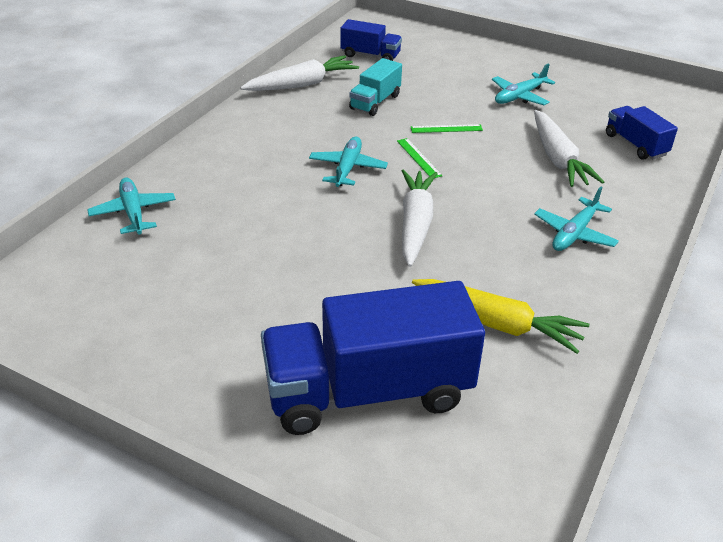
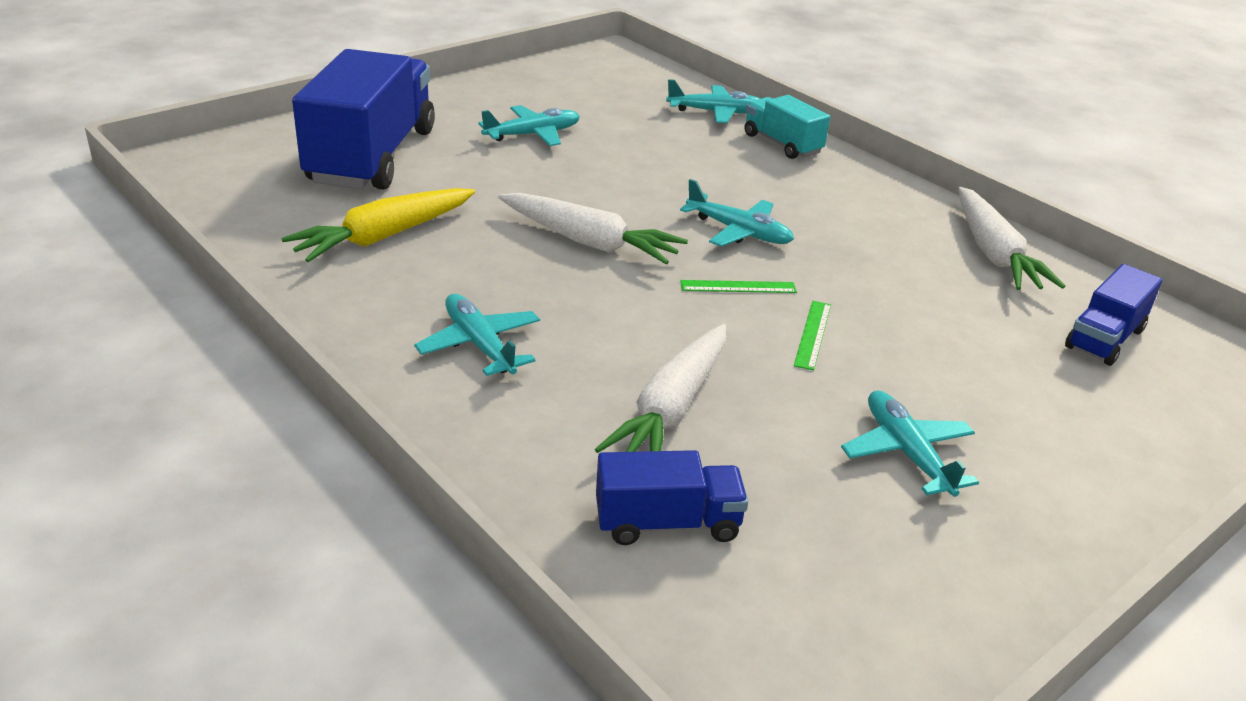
camera: 110 degrees right, 5 degrees down
turquoise truck [349,58,402,116] -> turquoise truck moved to [745,95,830,159]
white carrot [534,110,604,187] -> white carrot turned 75 degrees counterclockwise [595,324,726,453]
none -> turquoise plane [479,105,580,146]

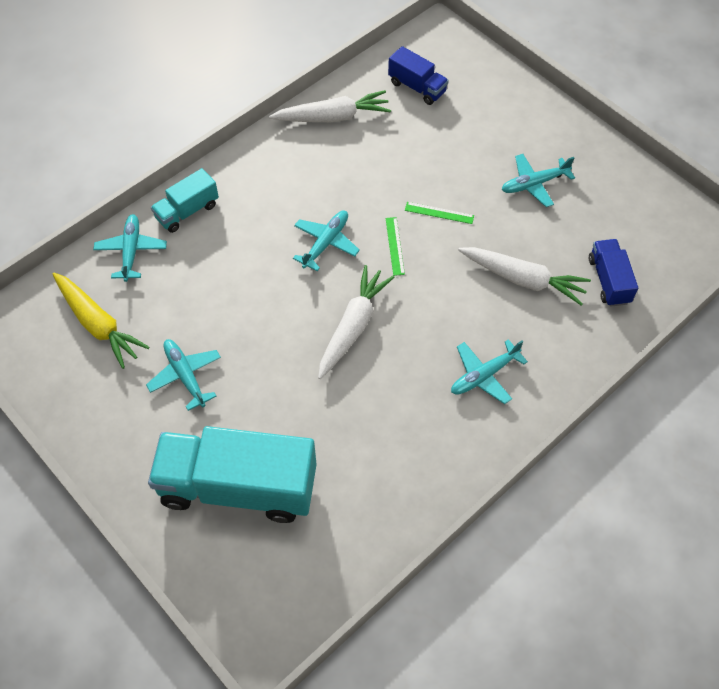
camera: 90 degrees left, 25 degrees up
yellow carrot [281,188,475,262] -> yellow carrot moved to [53,273,150,369]
blue truck [292,49,435,190] -> turquoise truck [148,426,317,523]

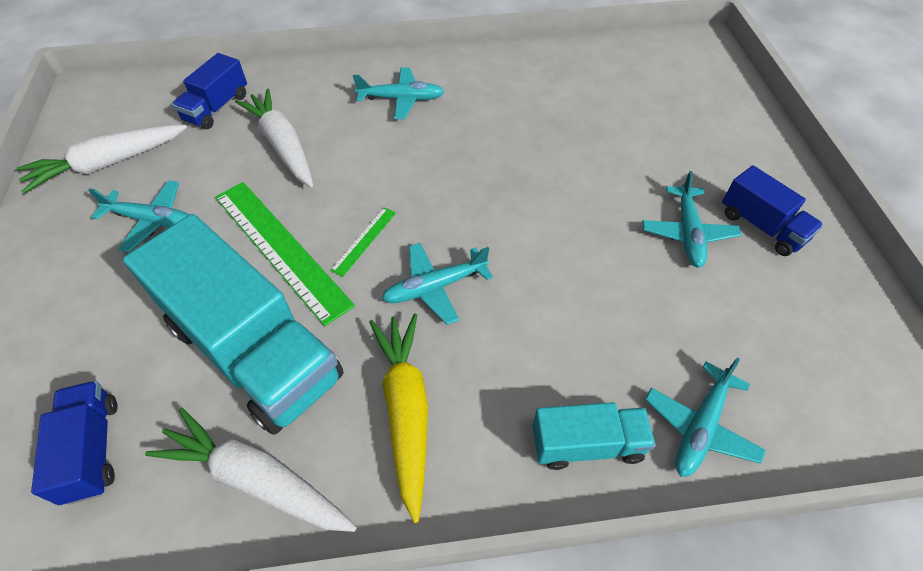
camera: 145 degrees left, 5 degrees down
yellow carrot [53,273,150,369] -> yellow carrot moved to [369,313,428,523]
turquoise truck [148,426,317,523] -> turquoise truck moved to [123,214,344,435]
white carrot [318,265,394,379] -> white carrot moved to [16,125,187,194]
green ruler [405,202,474,224] -> green ruler [215,182,355,326], size x2.23
none -> blue truck [722,165,823,256]

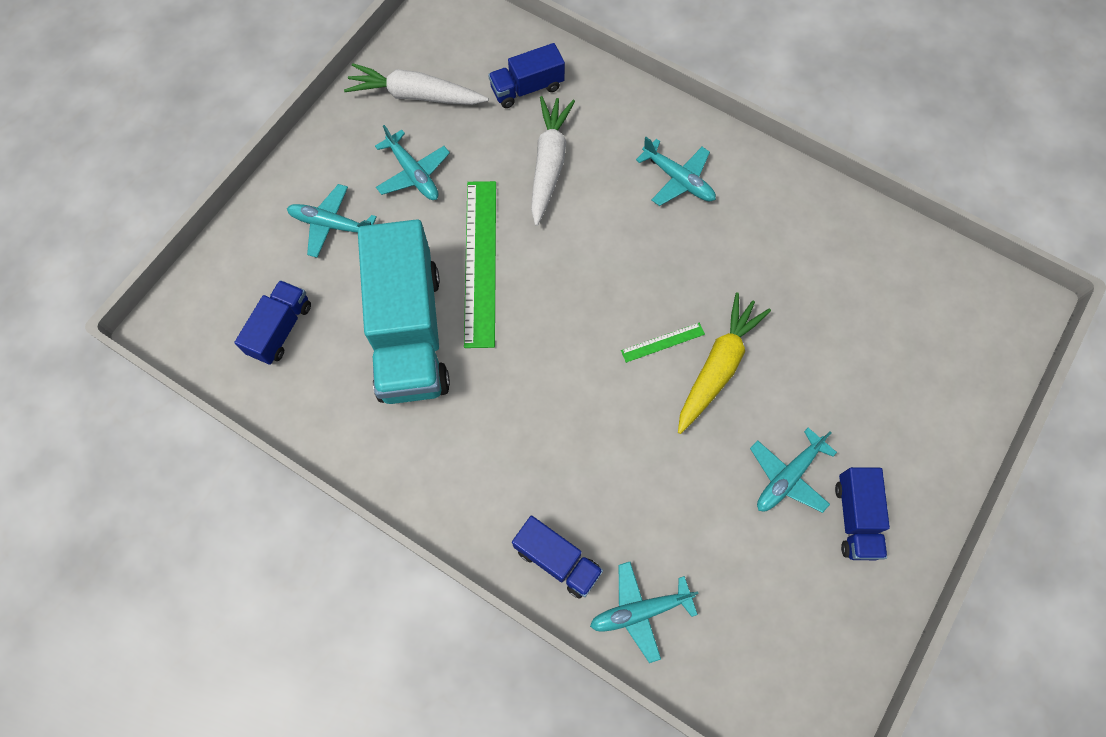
camera: 40 degrees right, 15 degrees up
white carrot [145,407,357,532] -> none
green ruler [330,207,396,277] -> green ruler moved to [621,323,705,363]
yellow carrot [369,313,428,523] -> yellow carrot moved to [678,292,771,434]
turquoise plane [382,243,493,325] -> turquoise plane moved to [287,184,377,258]
turquoise truck [532,402,656,470] -> blue truck [512,516,603,599]

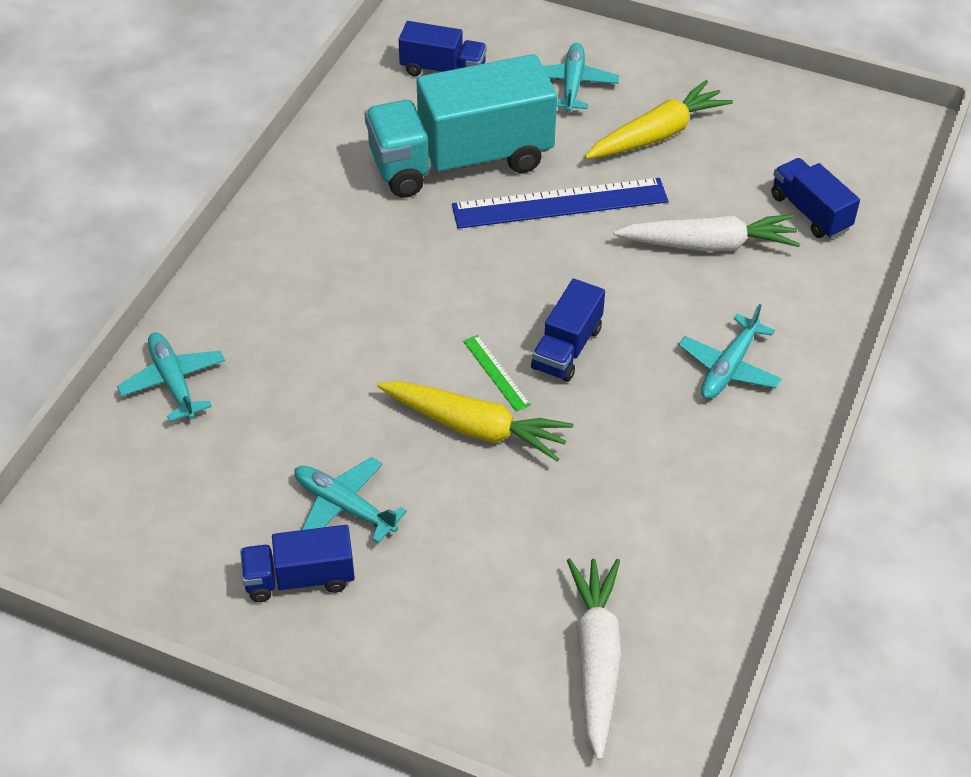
camera: 80 degrees right, 20 degrees down
white carrot [344,63,488,105] -> white carrot moved to [567,558,622,760]
turquoise plane [375,125,450,200] -> yellow carrot [585,80,733,159]
green ruler [464,181,496,348] -> blue ruler [452,178,668,229]
blue truck [512,516,603,599] -> blue truck moved to [531,279,605,382]

